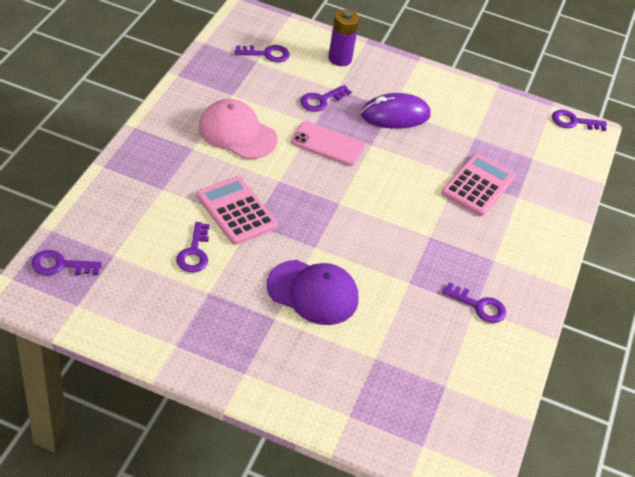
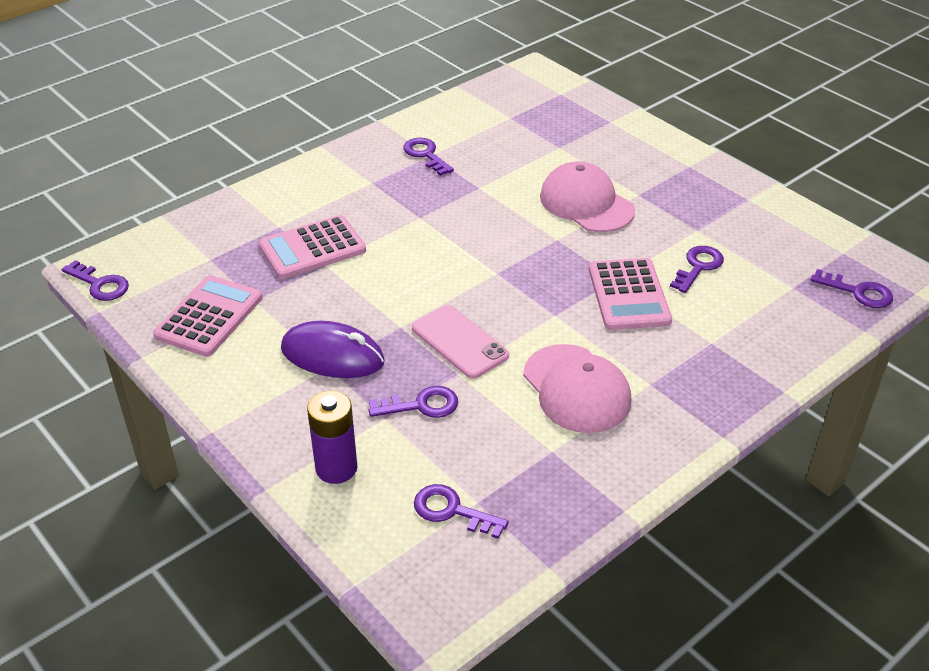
camera: 145 degrees left, 5 degrees down
purple cap [267,260,358,325] -> pink cap [540,161,635,232]
none -> pink calculator [153,275,263,357]

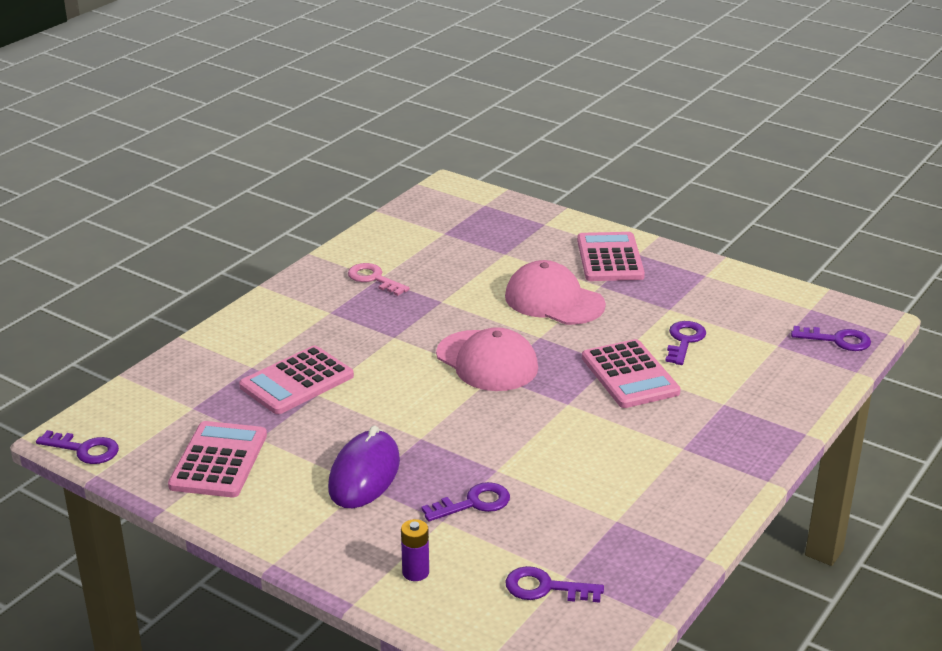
camera: 15 degrees left, 10 degrees down
purple mouse [281,321,385,378] -> purple mouse turned 75 degrees counterclockwise [328,426,400,508]
purple battery [307,391,357,484] -> purple battery [401,519,429,581], size x0.63
purple key [403,138,454,176] -> pink key [348,263,410,296]
pink phone [412,305,509,379] -> none
pink cap [523,344,631,433] -> pink cap moved to [436,327,538,391]
none -> pink calculator [577,232,645,281]

